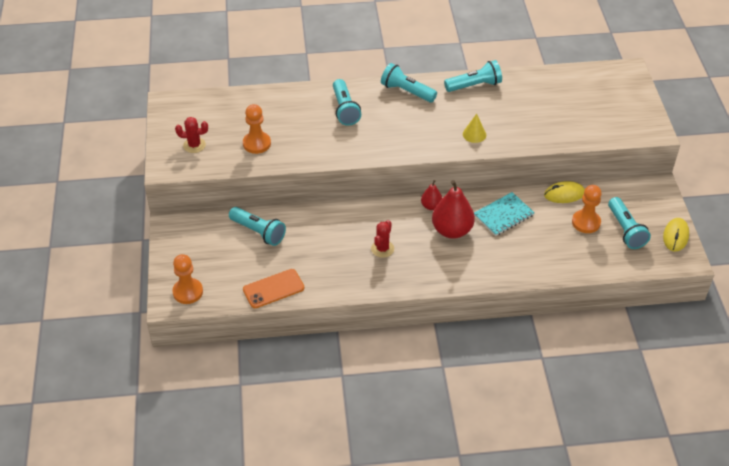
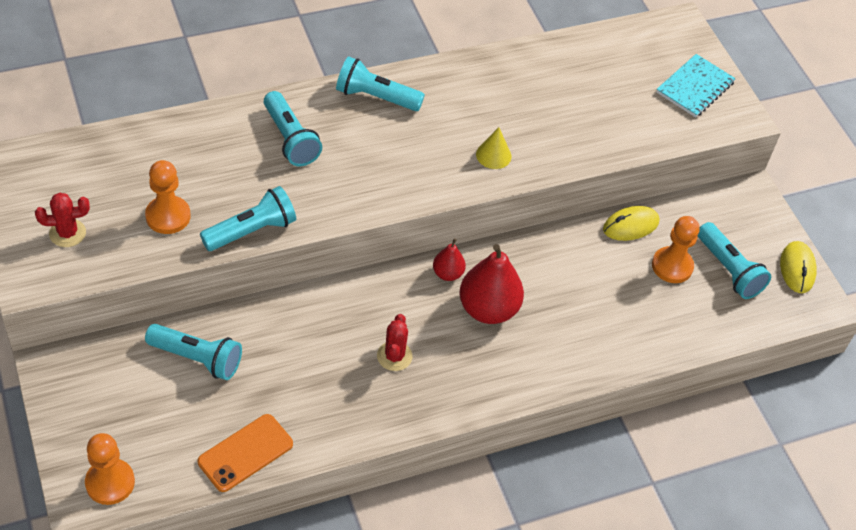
camera: 20 degrees left, 5 degrees up
turquoise flashlight [444,60,502,92] -> turquoise flashlight moved to [200,186,296,251]
turquoise notebook [474,192,535,236] -> turquoise notebook moved to [657,54,736,117]

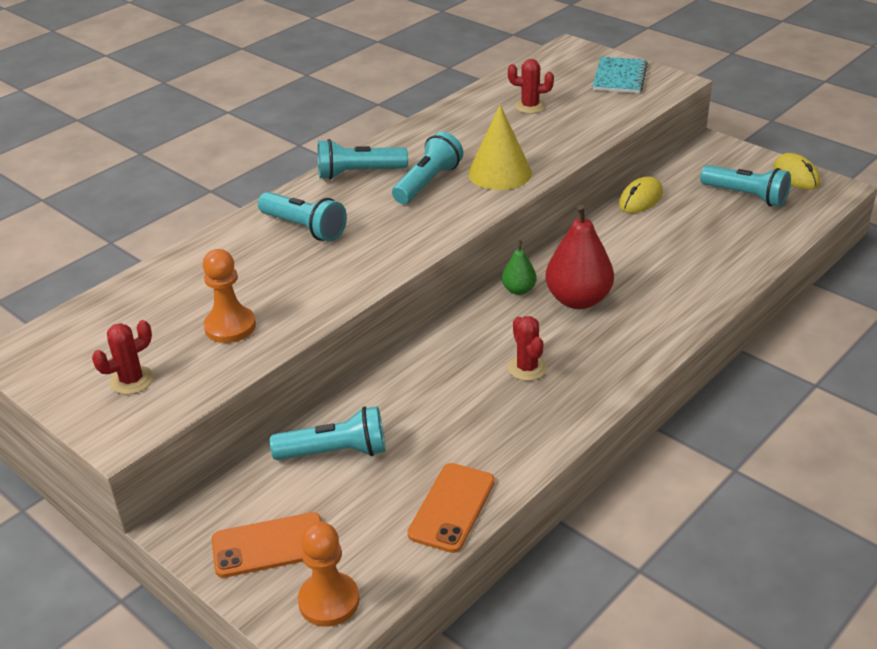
camera: 20 degrees left, 15 degrees down
turquoise flashlight [200,186,296,251] -> turquoise flashlight moved to [392,131,463,204]
red pear [433,238,466,281] -> green pear [502,240,537,295]
yellow cone [476,127,512,169] -> yellow cone [468,105,532,190], size x1.75
orange pawn [652,216,700,283] -> none
none -> orange phone [212,512,322,578]
none -> red cactus [508,59,554,114]

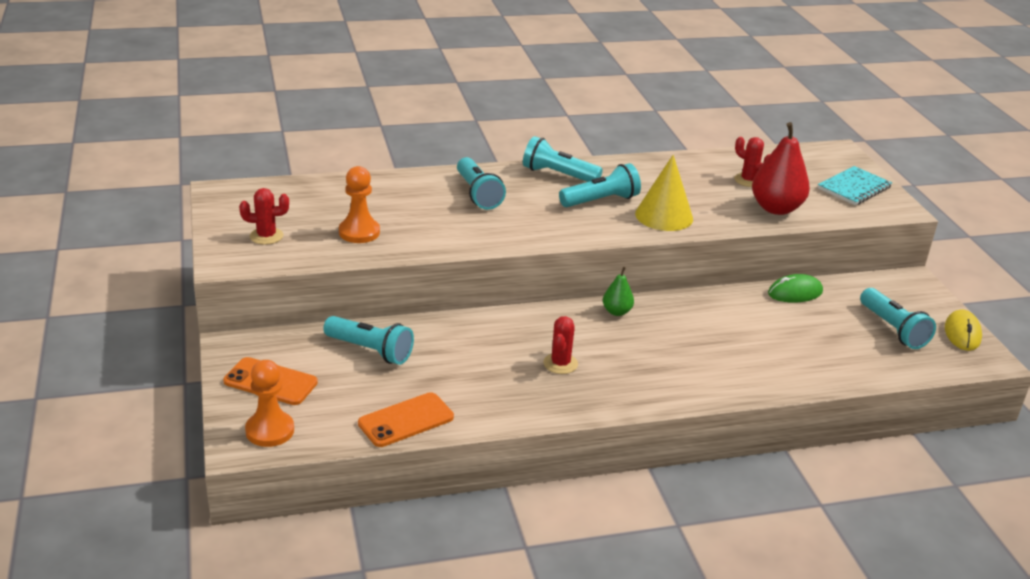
camera: 30 degrees right, 5 degrees down
red pear [545,205,614,309] -> red pear moved to [752,122,810,215]
yellow mouse [619,177,663,213] -> green mouse [768,274,823,303]

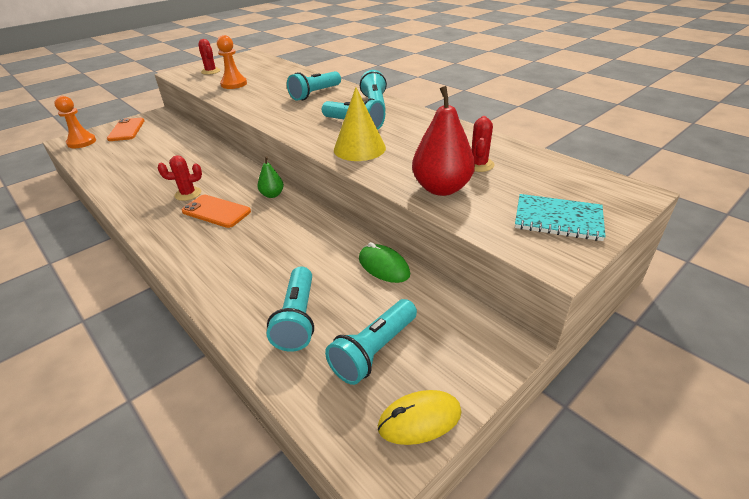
camera: 65 degrees right, 5 degrees up
turquoise flashlight [323,316,414,365] -> turquoise flashlight moved to [266,267,314,352]
orange phone [358,392,454,447] -> orange phone moved to [182,195,251,228]

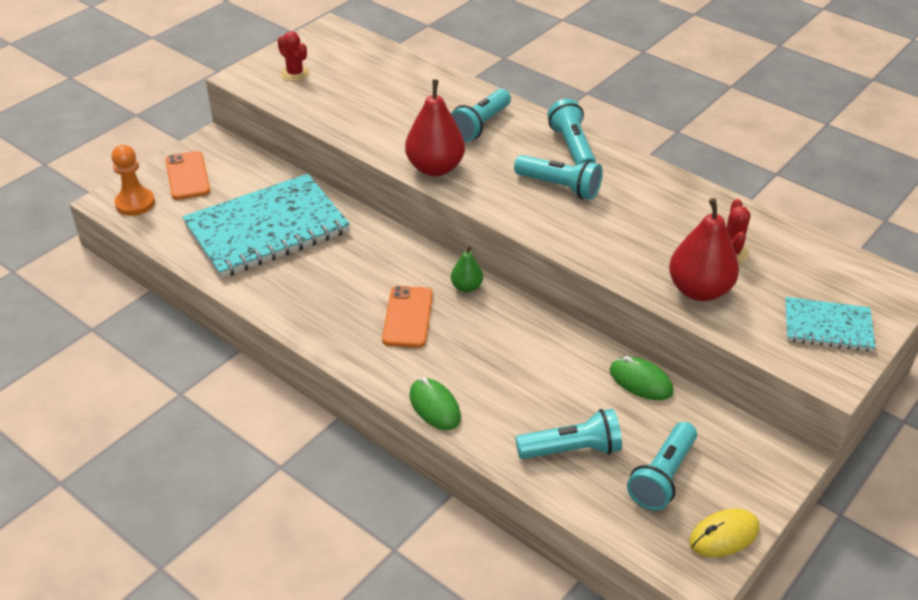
camera: 10 degrees left, 5 degrees up
red cactus [158,155,202,201] -> none
orange phone [182,195,251,228] -> orange phone turned 75 degrees clockwise [382,286,433,348]
orange pawn [217,35,247,89] -> none
turquoise flashlight [266,267,314,352] -> turquoise flashlight turned 90 degrees counterclockwise [516,409,622,459]
yellow cone [334,87,386,161] -> none
none -> turquoise notebook [182,174,350,278]
none -> red pear [405,79,465,176]
none -> green mouse [409,377,461,430]

